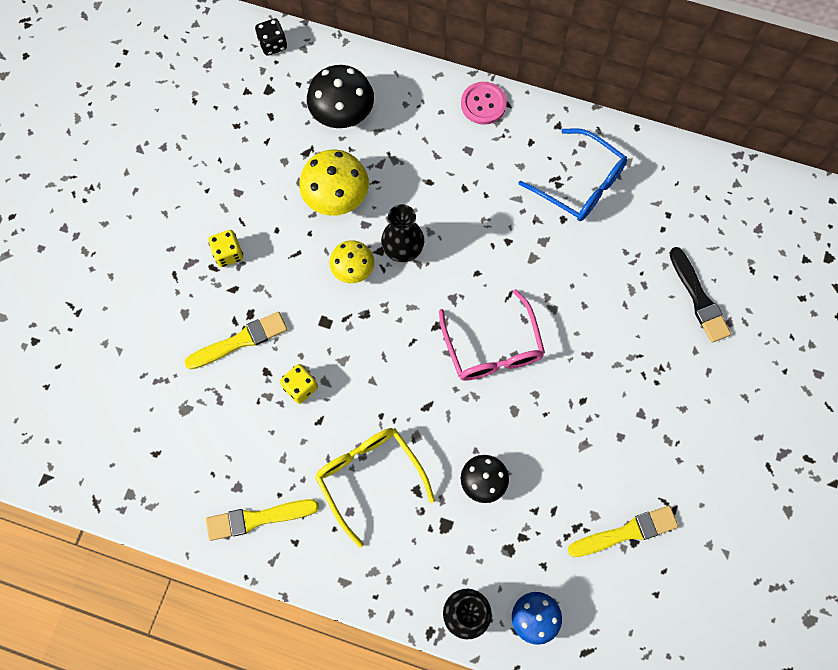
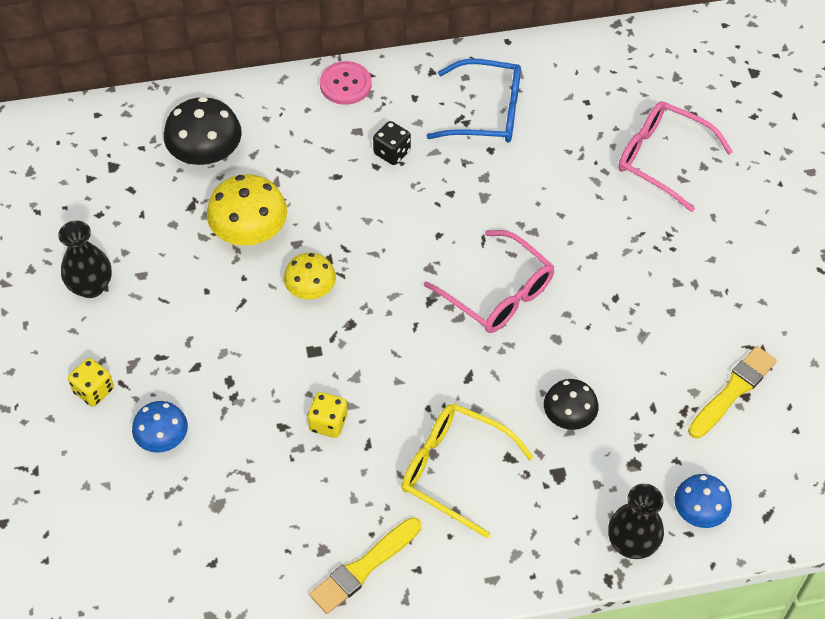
camera: 30 degrees left, 15 degrees down
yellow brush [184,311,288,369] -> none
yellow dice [208,230,243,267] -> yellow dice moved to [68,358,114,407]
black dice [255,18,287,56] -> black dice moved to [373,121,411,165]
black vase [381,204,424,262] -> black vase moved to [58,221,112,298]
black brush [669,247,731,343] -> pink glasses [618,101,733,212]
none -> blue mushroom [132,401,188,453]

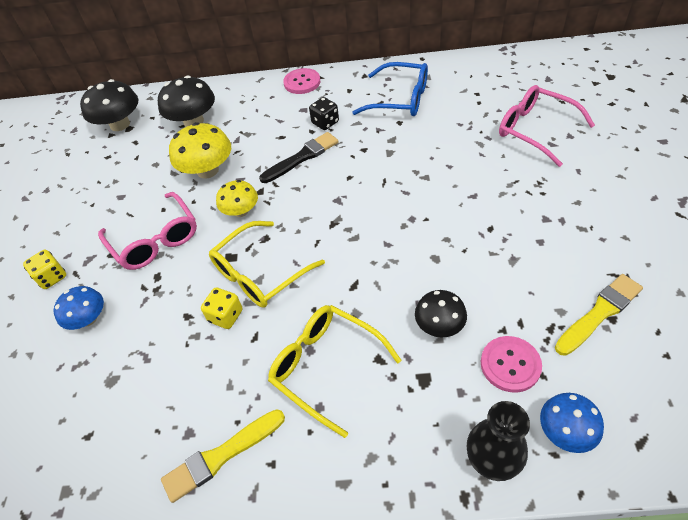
camera: 15 degrees right, 5 degrees down
black vase [58,221,112,298] -> none
pink glasses [424,230,555,333] -> pink glasses moved to [98,192,197,270]
none -> black mushroom [80,79,138,131]
none -> yellow glasses [209,221,325,308]
none -> black brush [259,132,338,183]
none -> pink button [481,336,542,393]

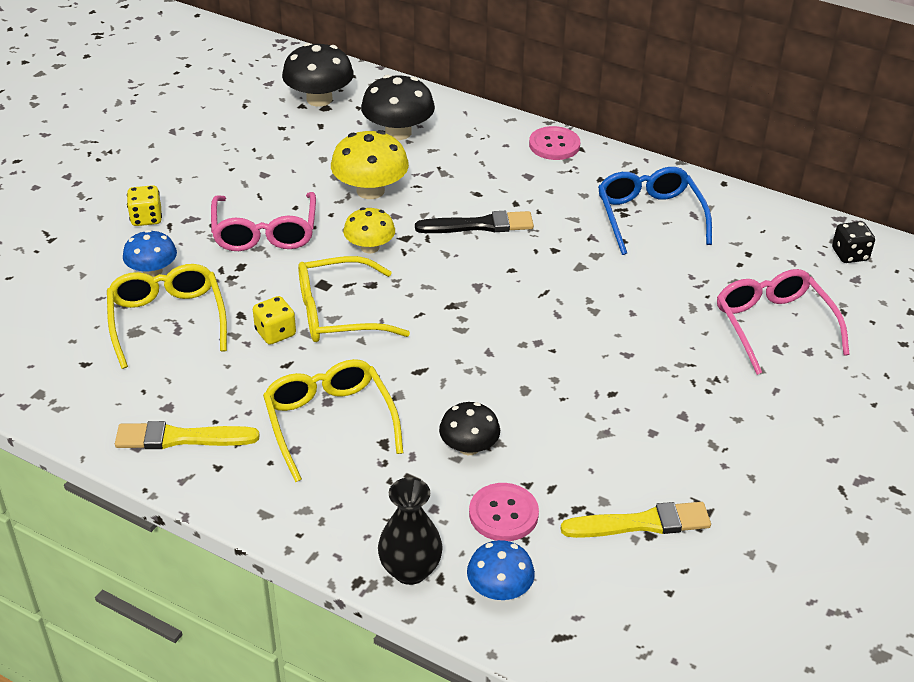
camera: 25 degrees right, 10 degrees down
black dice [309,97,339,130] -> black dice moved to [832,221,875,263]
blue glasses [352,62,428,116] -> blue glasses turned 150 degrees counterclockwise [598,167,712,255]
none -> yellow glasses [107,264,227,369]

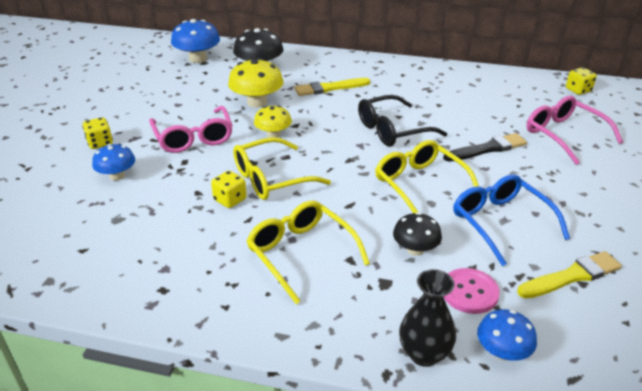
camera: 15 degrees left, 5 degrees down
yellow glasses [107,264,227,369] -> yellow glasses moved to [375,140,479,213]
yellow brush [115,421,260,449] -> yellow brush moved to [295,78,370,96]
black mushroom [282,43,354,107] -> blue mushroom [171,19,220,63]
black brush [415,211,534,233] -> black brush moved to [443,133,527,162]
pink button [529,126,580,160] -> none
blue glasses [598,167,712,255] -> blue glasses moved to [453,174,570,266]
black dice [832,221,875,263] -> yellow dice [566,68,597,95]
none -> black glasses [358,95,447,147]

